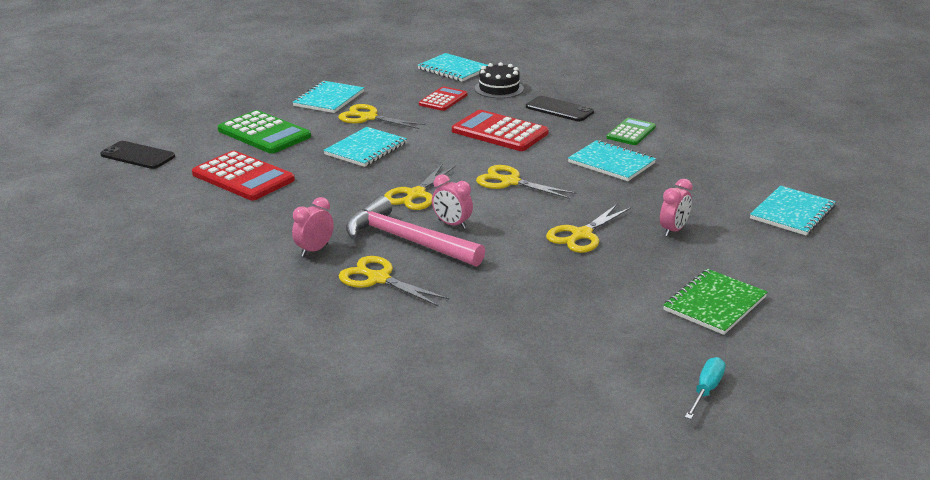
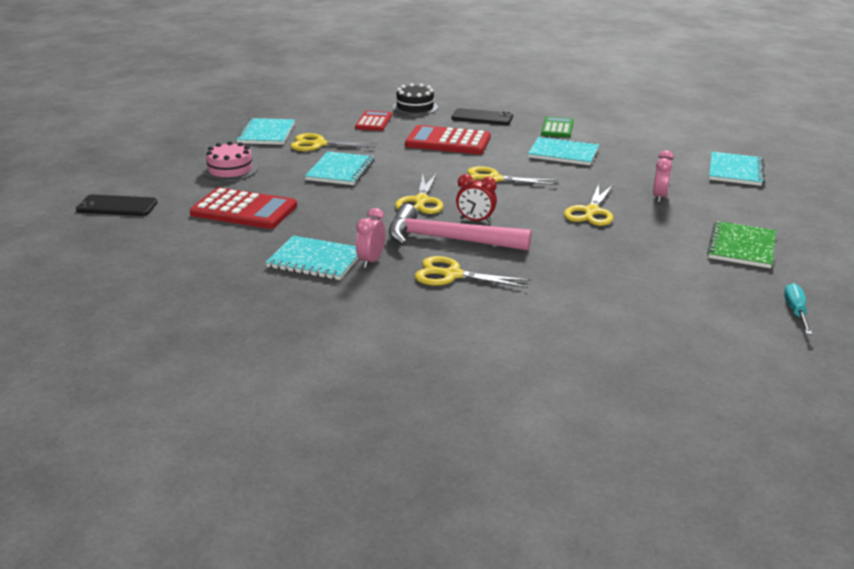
camera: 20 degrees left, 0 degrees up
green calculator [218,110,311,154] -> pink cake [203,141,258,181]
turquoise notebook [418,53,488,82] -> turquoise notebook moved to [266,235,359,280]
pink clock [432,174,473,229] -> red clock [456,174,497,223]

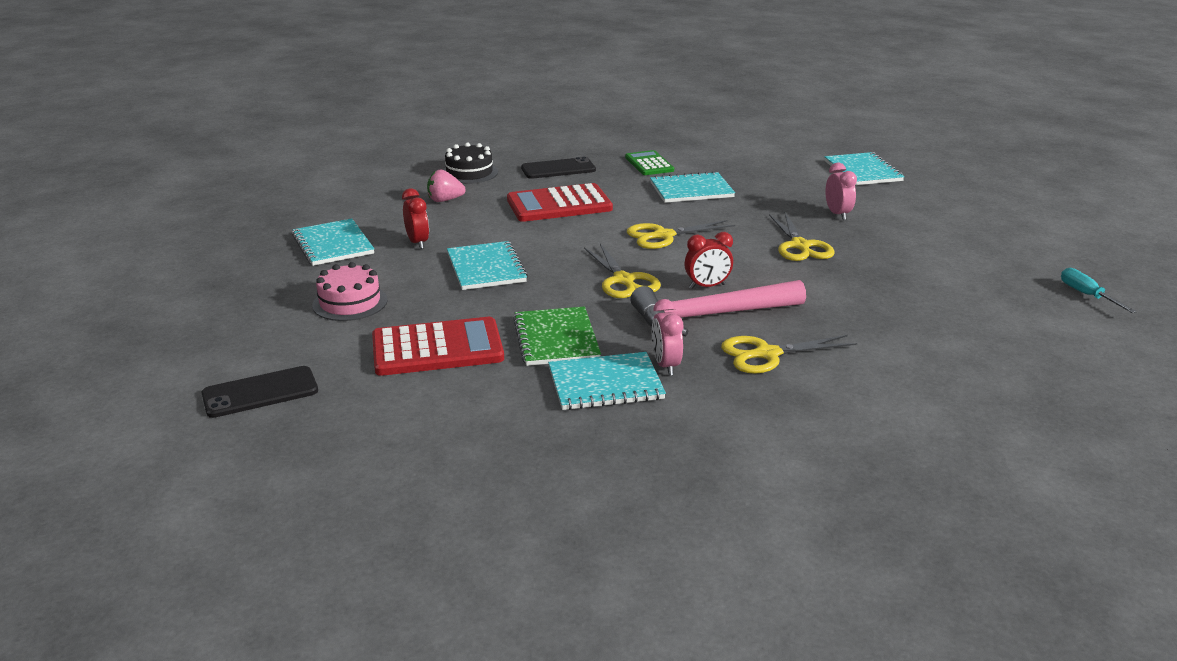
camera: 30 degrees left, 0 degrees up
yellow scissors [290,133,378,151] -> red clock [402,188,429,249]
red calculator [355,111,392,131] -> pink strawberry [427,169,466,202]
green notebook [707,221,776,268] -> green notebook moved to [513,307,601,366]

